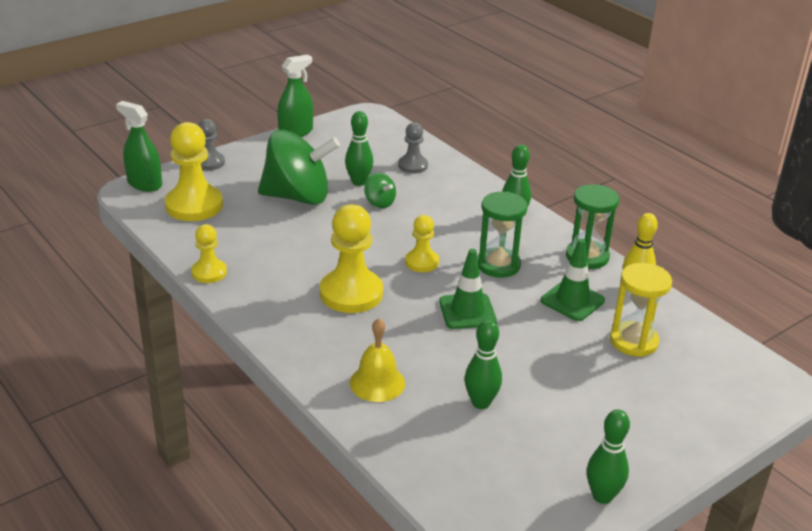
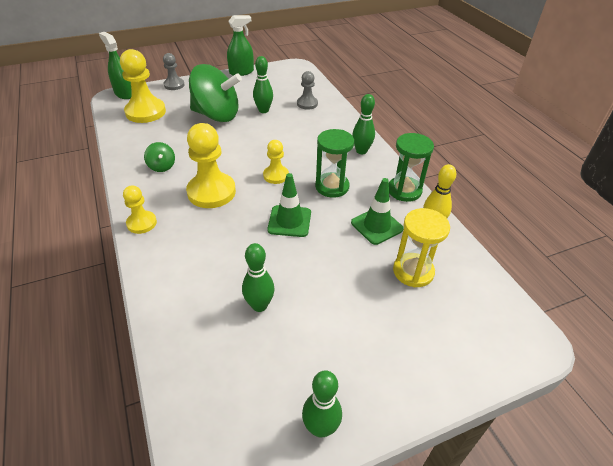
camera: 15 degrees right, 10 degrees up
yellow pawn [191,224,227,283] -> yellow pawn moved to [123,185,157,234]
yellow bell [350,318,405,402] -> none
green spinning top [364,173,396,208] -> green spinning top moved to [144,142,175,172]

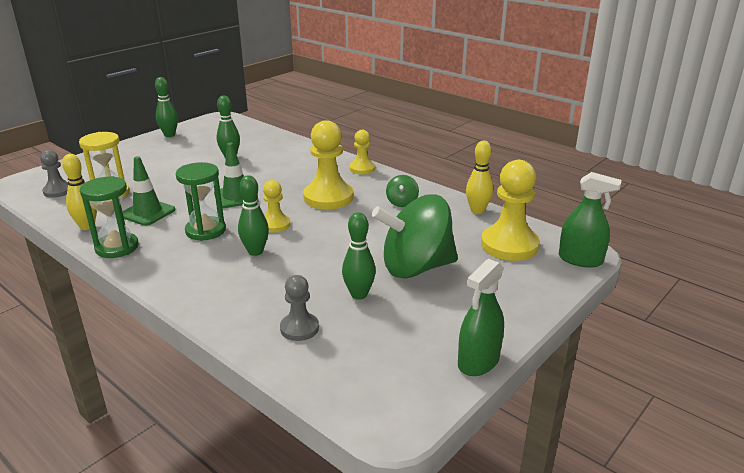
camera: 155 degrees right, 15 degrees down
green spinning top [144,142,175,172] -> green spinning top turned 120 degrees counterclockwise [386,175,419,207]
grey pawn [163,53,185,90] -> grey pawn moved to [40,150,68,198]
green bowling pin [352,94,375,154] -> green bowling pin moved to [238,175,269,256]
none -> yellow bowling pin [466,141,493,214]

